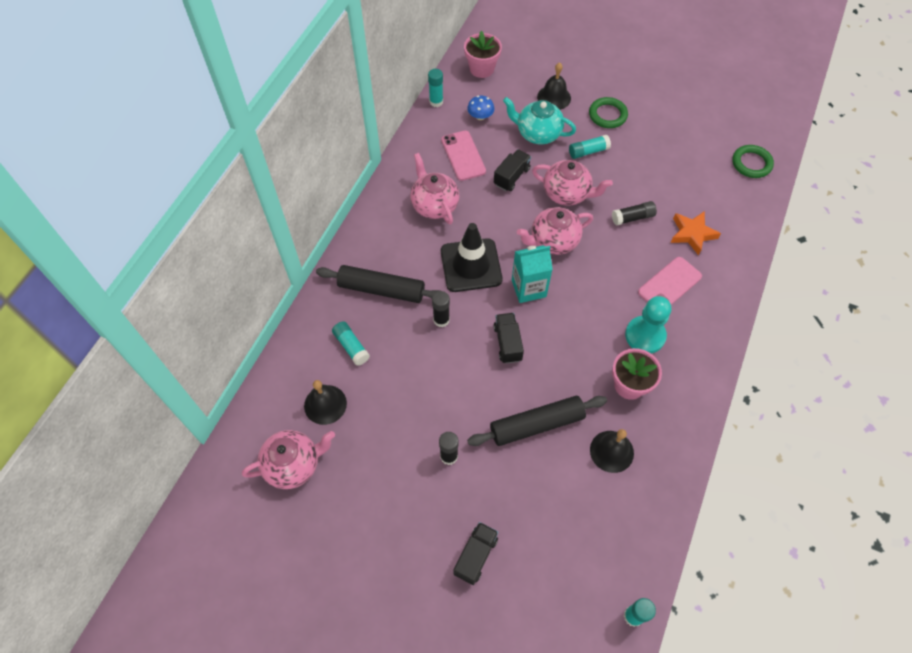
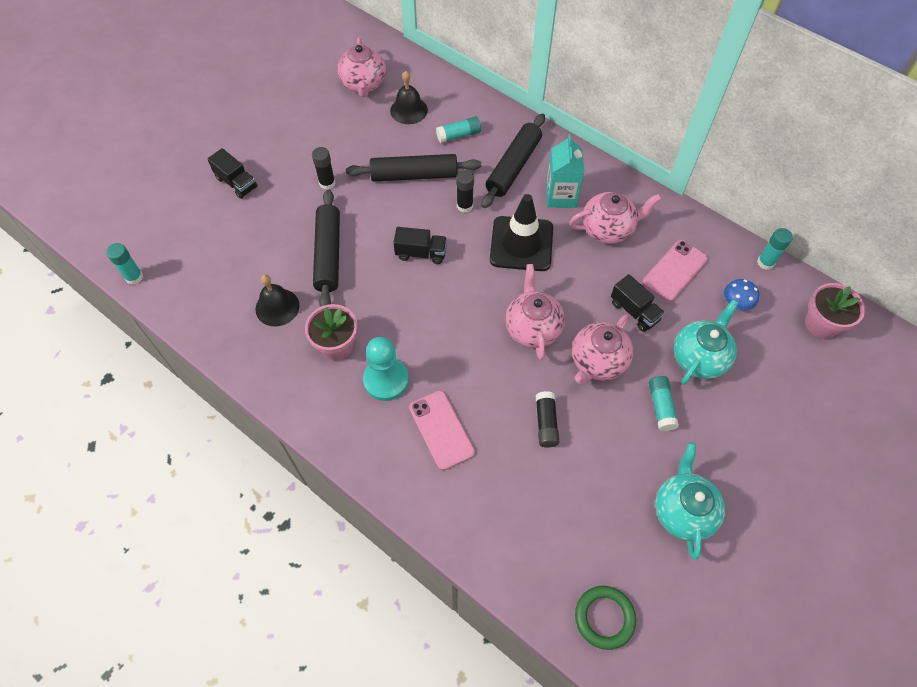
camera: 105 degrees right, 0 degrees up
pink phone [441,131,486,181] -> pink phone turned 45 degrees counterclockwise [642,240,708,302]
turquoise carton [512,245,553,303] -> turquoise carton moved to [546,134,584,208]
black bell [537,62,571,110] -> none
green ring [589,97,628,128] -> none
orange star [671,211,721,255] -> none
none -> black rolling pin [346,154,481,182]
none -> turquoise teapot [655,442,725,559]

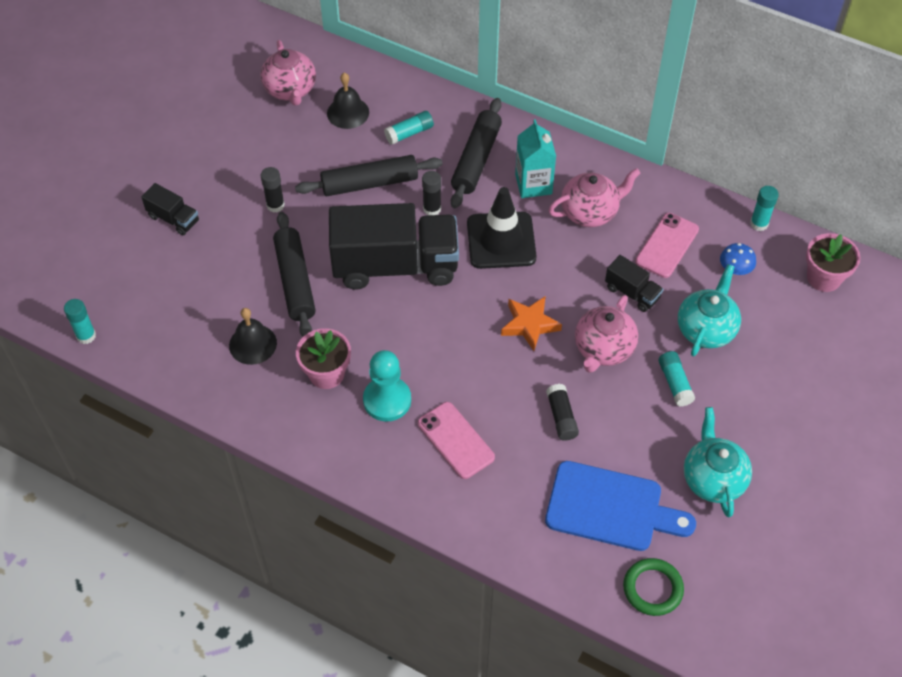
camera: 10 degrees left, 5 degrees down
black truck [393,227,447,264] -> black truck [329,203,459,290], size x2.28
pink teapot [505,264,565,360] -> orange star [501,296,562,351]
none -> blue cutting board [545,461,696,551]

